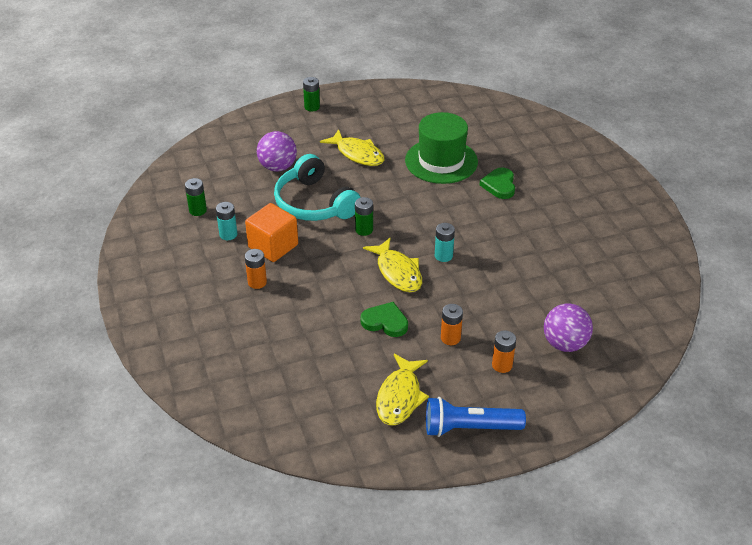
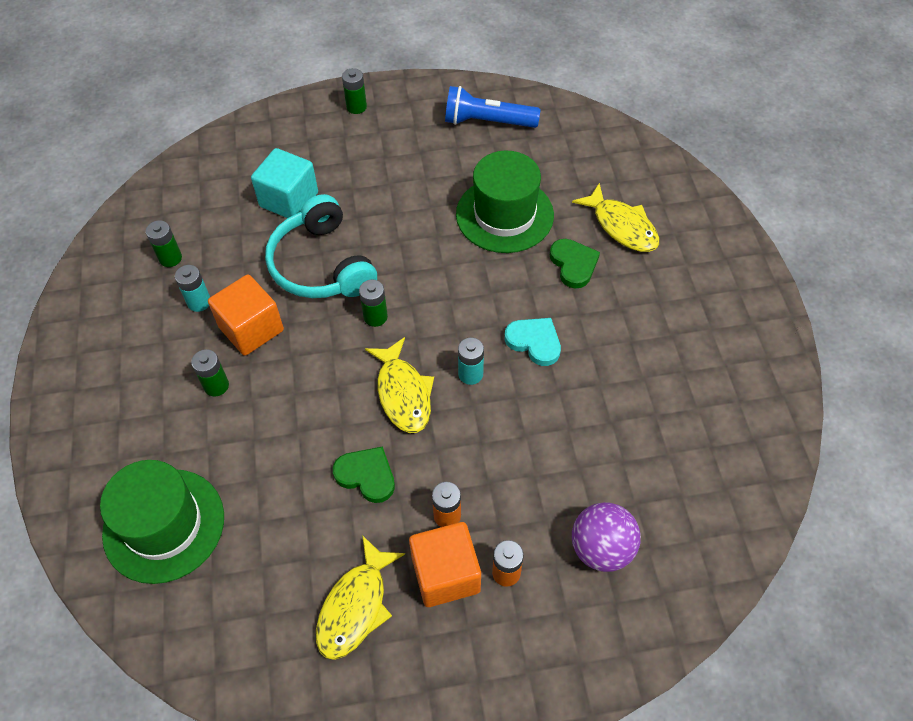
camera: 10 degrees right, 15 degrees up
orange battery [245,249,267,289] -> green battery [191,349,229,397]
purple ball [257,131,297,171] -> turquoise cube [251,148,318,218]
yellow fish [320,129,384,166] -> yellow fish moved to [572,183,659,252]
blue flashlight [426,397,526,437] -> blue flashlight moved to [445,86,540,128]
green heart [480,168,515,199] -> green heart turned 150 degrees clockwise [550,239,600,289]
none -> green hat [100,460,224,584]
none -> orange cube [409,522,481,607]
none -> turquoise heart [504,318,561,366]

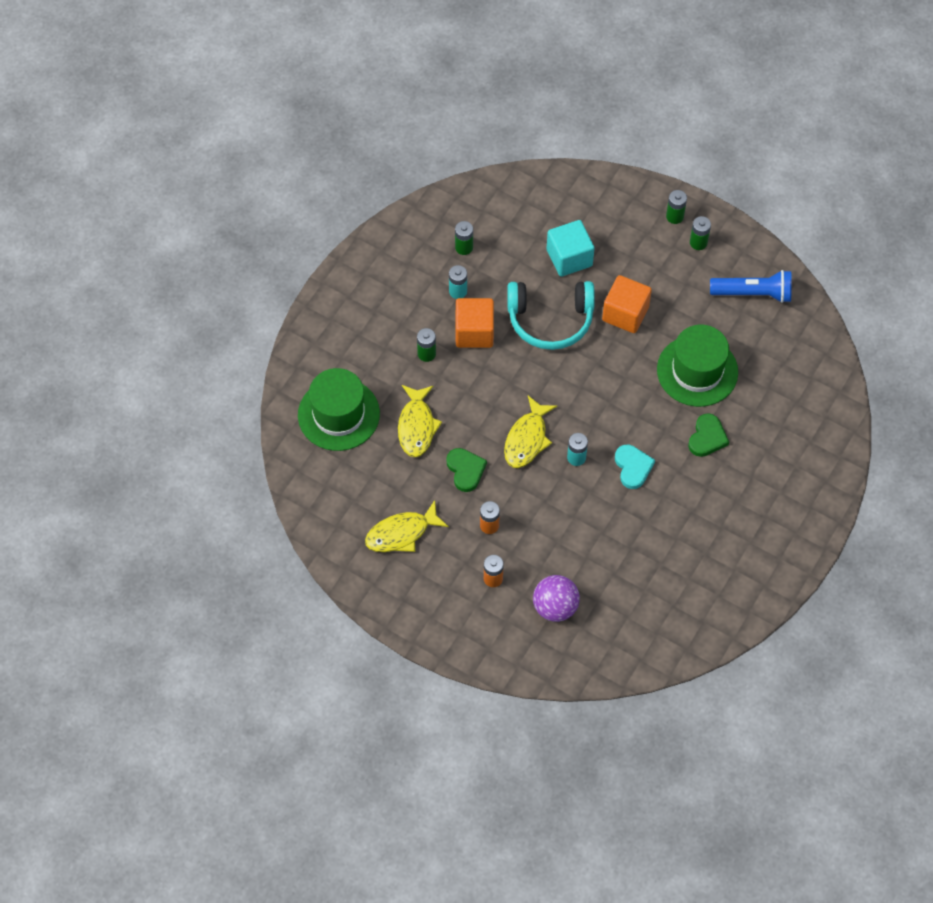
camera: 40 degrees right, 5 degrees up
turquoise headphones [265,194,377,298] -> turquoise headphones turned 105 degrees counterclockwise [507,281,595,350]
green battery [359,279,388,327] -> green battery moved to [690,216,711,250]
orange cube [409,522,481,607] -> orange cube moved to [602,275,652,333]
blue flashlight [445,86,540,128] -> blue flashlight turned 135 degrees clockwise [710,270,792,303]
yellow fish [572,183,659,252] -> yellow fish moved to [398,385,442,457]

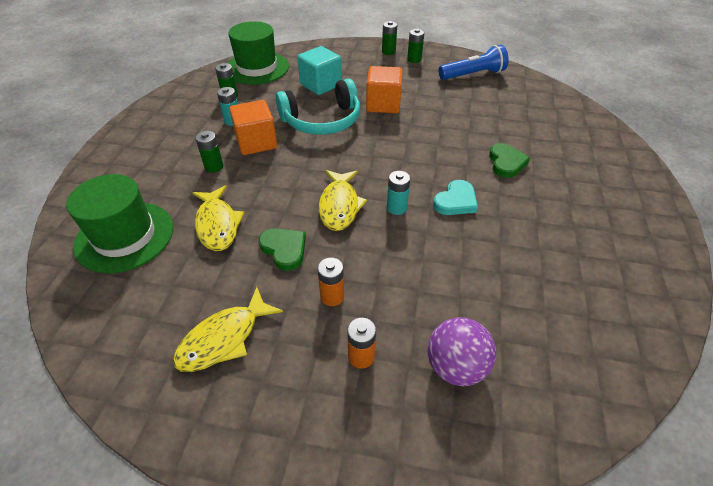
camera: 20 degrees left, 15 degrees down
turquoise heart [615,445,655,489] -> turquoise heart turned 75 degrees clockwise [433,180,478,215]
green hat [657,325,738,407] -> green hat moved to [228,21,289,85]

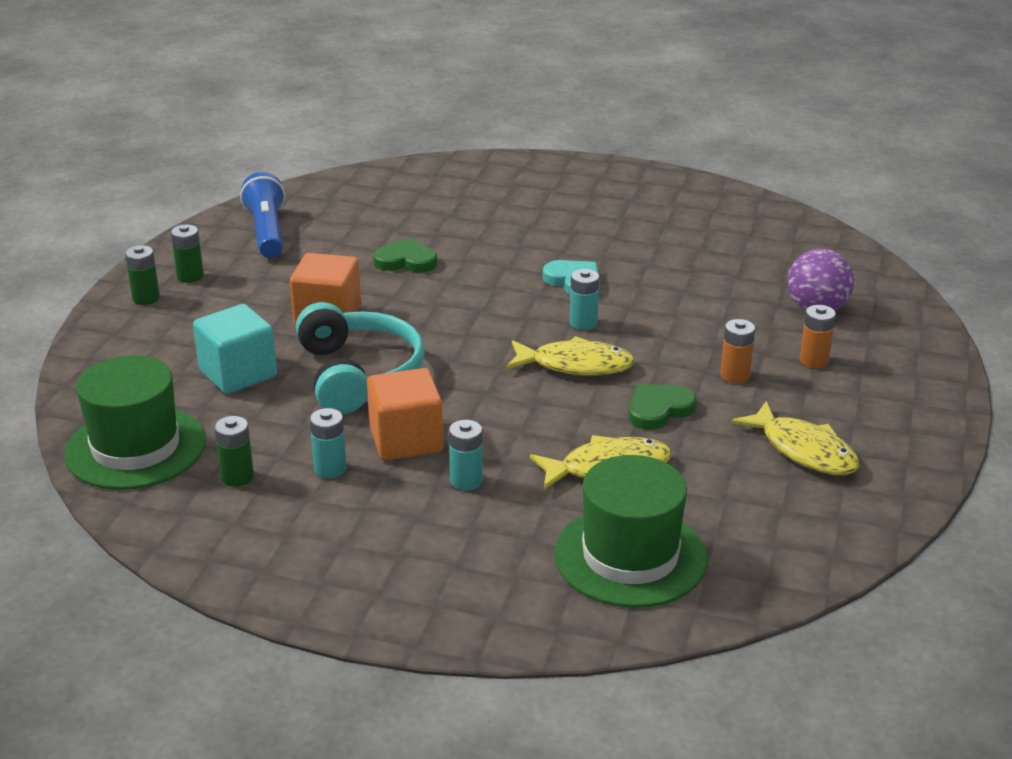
camera: 85 degrees left, 15 degrees down
green battery [195,131,223,173] -> turquoise battery [449,420,483,491]
green heart [489,143,530,178] -> green heart moved to [373,238,437,273]

